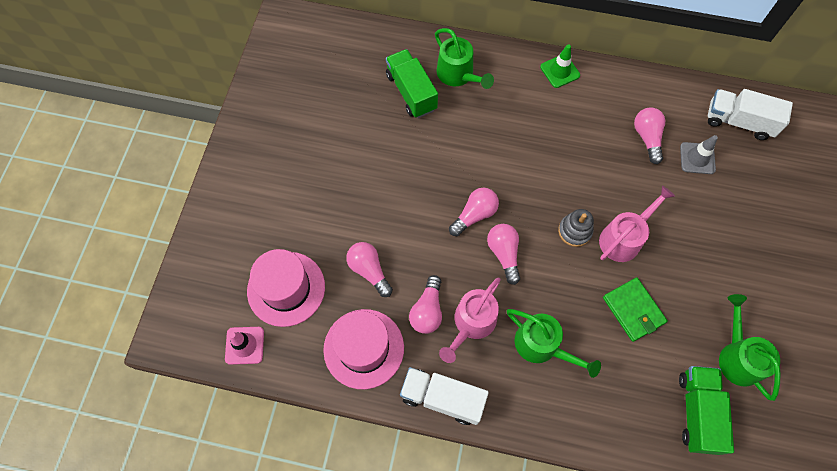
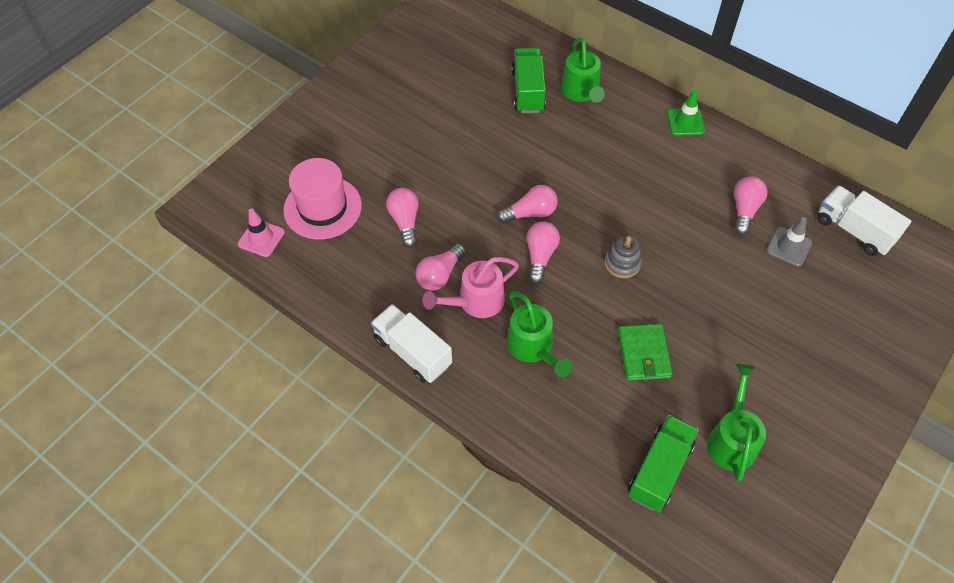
camera: 25 degrees right, 10 degrees down
pink hat [323,309,404,389] -> none
pink watering can [599,186,675,262] -> none

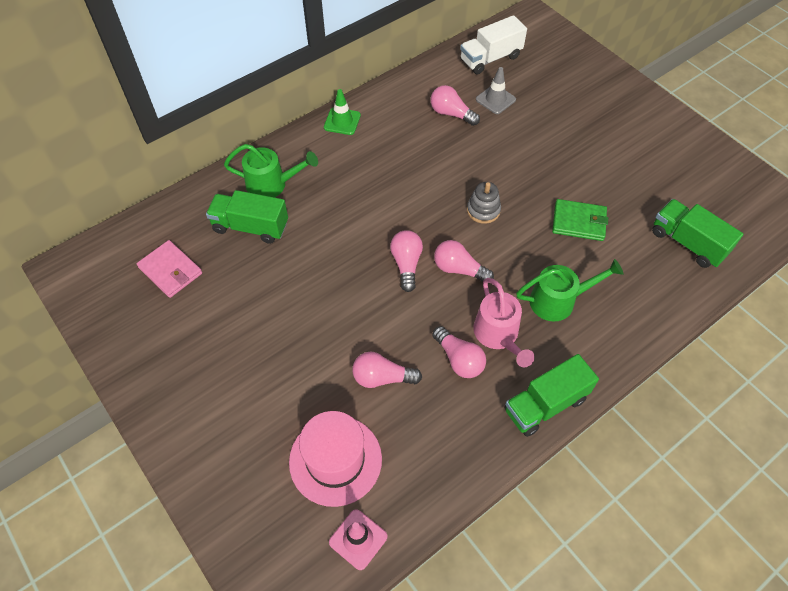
camera: 75 degrees left, 0 degrees up
white truck [371,304,452,383] -> green truck [505,354,599,437]
green watering can [707,364,766,481] -> none
none -> pink wallet [137,240,202,298]

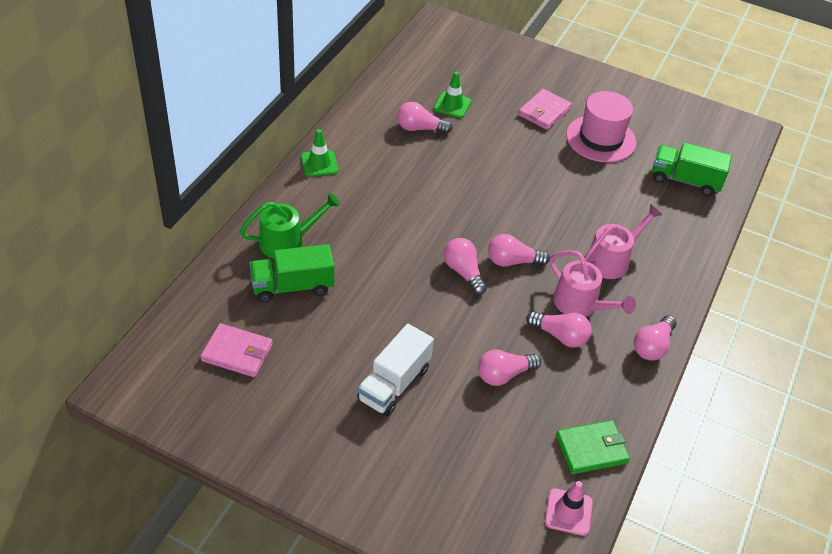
camera: 30 degrees left, 10 degrees down
pink hat [289,411,382,507] -> pink hat moved to [566,91,636,163]
white truck [460,15,527,75] -> white truck moved to [357,324,434,416]
grey stacking toy [467,182,501,224] -> none
grey traffic cone [476,67,516,114] -> green traffic cone [434,72,471,118]
green truck [505,354,599,437] -> pink light bulb [634,315,677,361]
green watering can [516,259,624,322] -> pink watering can [584,204,663,279]
green wallet [552,199,608,241] -> green wallet moved to [556,420,630,474]
none -> pink wallet [518,89,572,130]

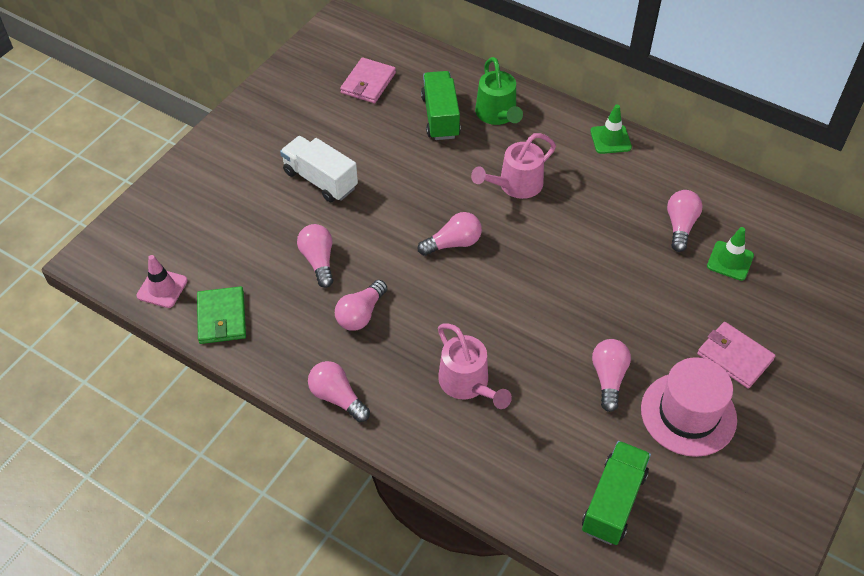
camera: 100 degrees right, 5 degrees up
pink light bulb [488,234,550,267] -> pink light bulb moved to [592,339,631,412]
pink watering can [550,250,636,317] -> pink watering can moved to [471,133,556,199]

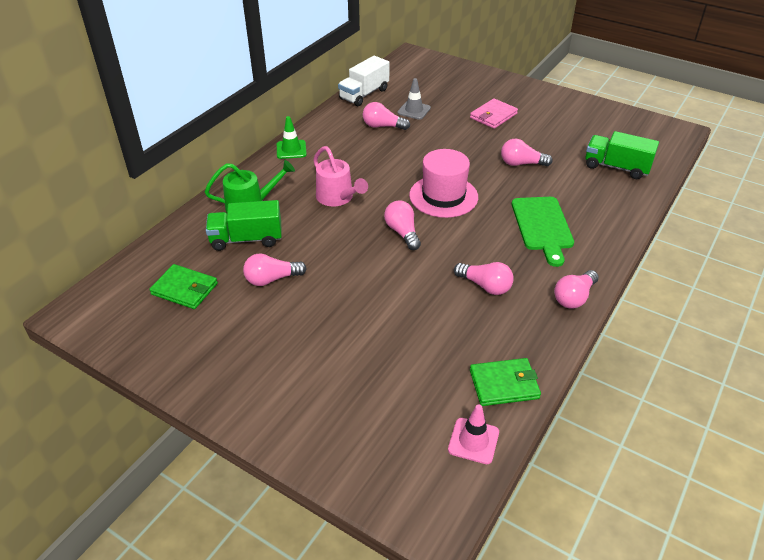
camera: 90 degrees left, 10 degrees down
white truck [280,136,358,202] -> white truck moved to [338,56,389,106]
pink light bulb [297,224,333,288] -> pink light bulb moved to [243,253,307,286]
pink wallet [340,57,396,103] -> green wallet [149,264,218,309]
pink watering can [438,323,512,409] -> green cutting board [512,197,574,267]
pink hat [641,357,737,457] -> pink hat moved to [409,149,478,218]
green traffic cone [707,227,754,281] -> grey traffic cone [397,78,431,120]

